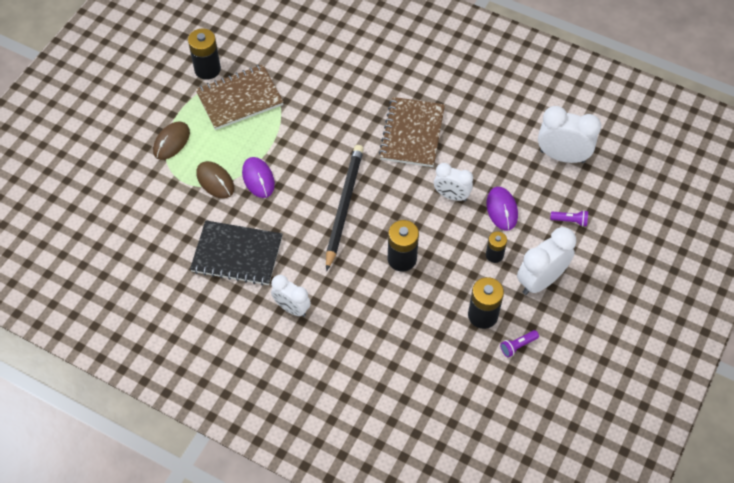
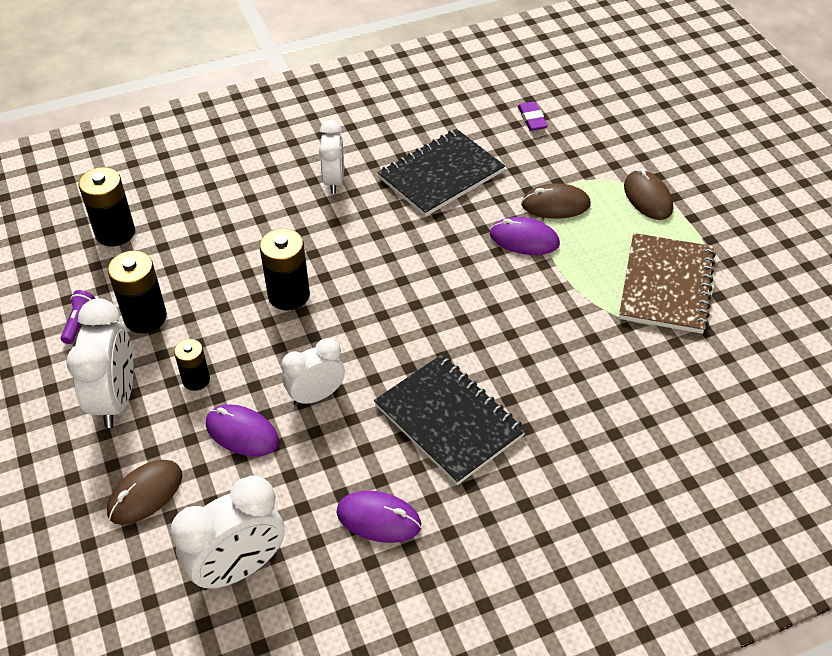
camera: 130 degrees right, 10 degrees down
black battery [188,28,221,80] -> black battery moved to [78,167,135,247]
white clock [271,275,311,317] -> white clock turned 105 degrees clockwise [319,120,344,194]
black pencil [326,145,364,271] -> none
brown notebook [379,97,445,167] -> black notebook [374,354,526,485]
purple flashlight [550,210,588,227] -> brown mouse [107,460,182,525]
none -> purple mouse [337,491,421,543]
none -> purple eraser [518,102,548,131]

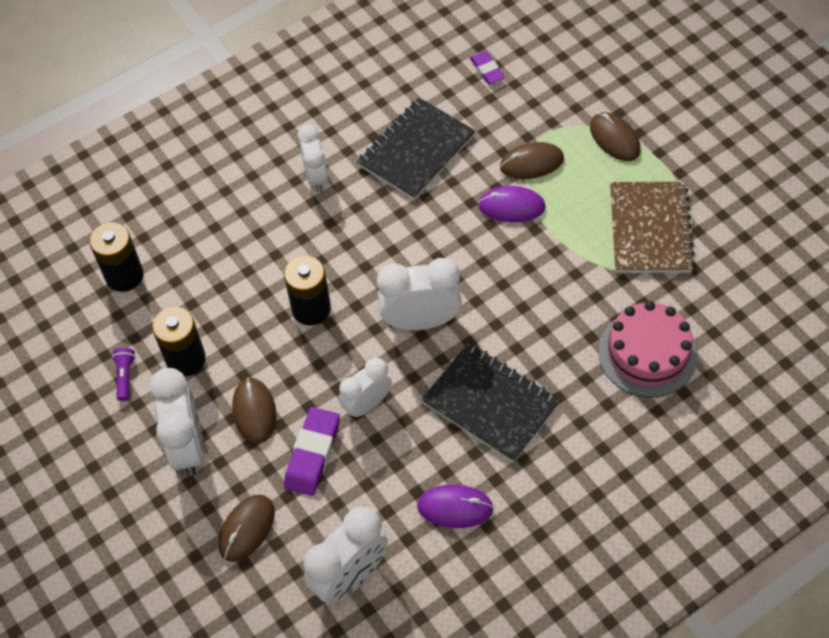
camera: 10 degrees left, 10 degrees up
black battery [174,339,210,391] -> brown mouse [232,378,276,444]
purple mouse [206,404,279,457] -> purple eraser [284,407,340,496]
none -> white clock [377,258,462,330]
none -> pink cake [598,301,698,397]

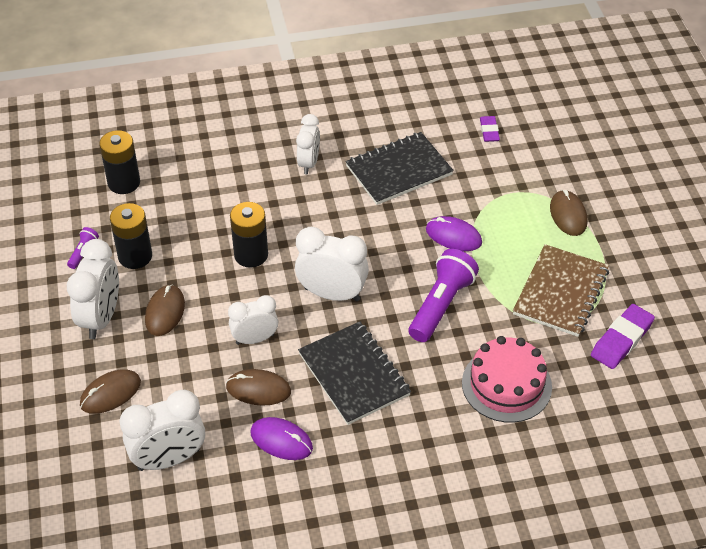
camera: 20 degrees right, 10 degrees down
purple eraser [284,407,340,496] -> purple eraser moved to [591,304,655,369]
brown mouse [500,142,564,179] -> brown mouse moved to [226,369,291,406]
none -> purple flashlight [409,249,479,342]

